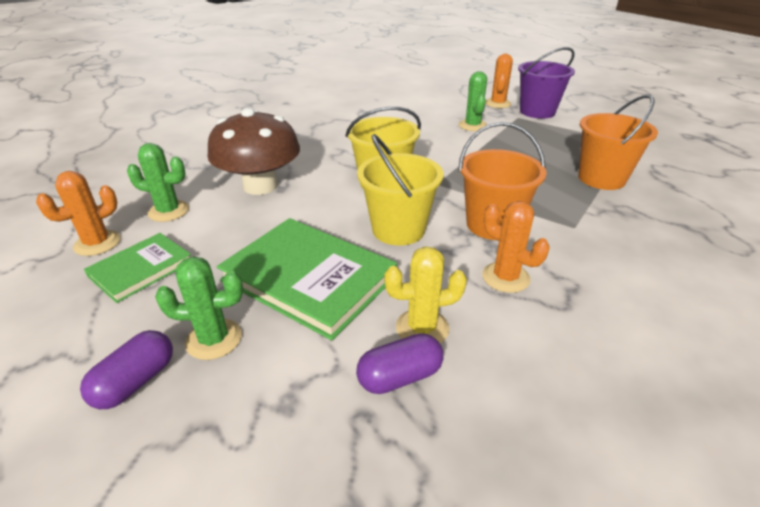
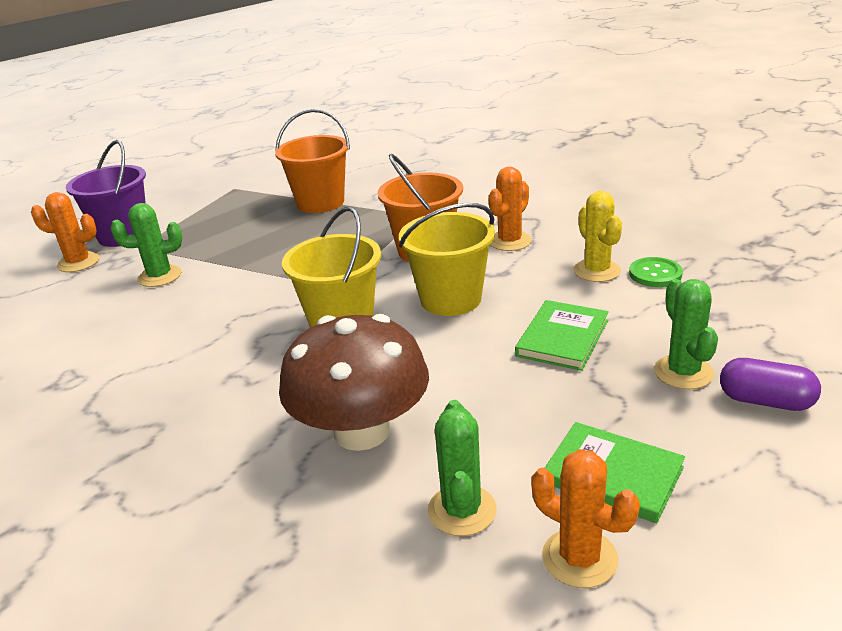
camera: 95 degrees left, 5 degrees down
green book [217,218,397,340] -> green book [515,300,609,371], size x0.58
purple capsule [356,333,444,394] -> green button [629,257,683,287]

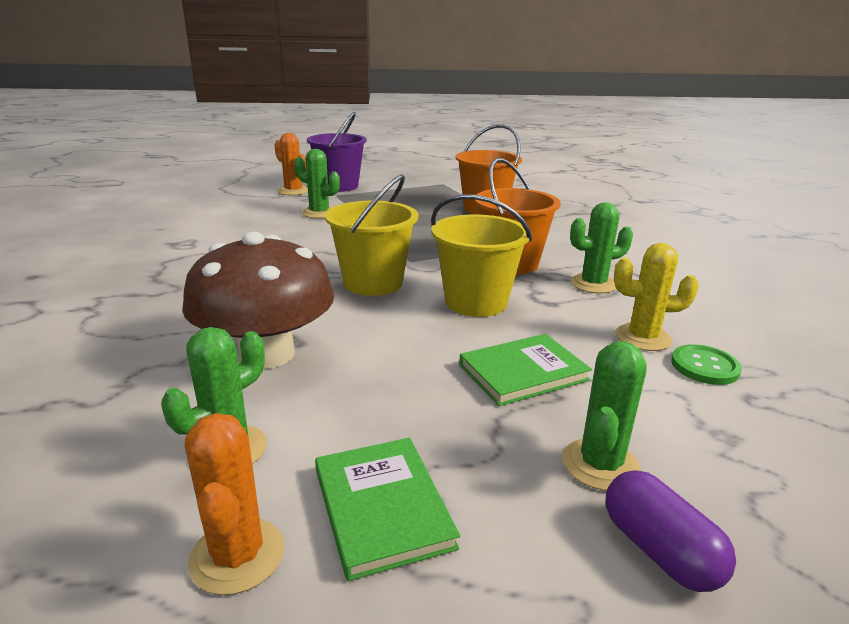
camera: 35 degrees right, 5 degrees down
orange cactus [488,167,532,251] -> green cactus [570,202,633,294]
yellow cactus [574,191,622,282] -> yellow cactus turned 75 degrees clockwise [614,243,699,351]

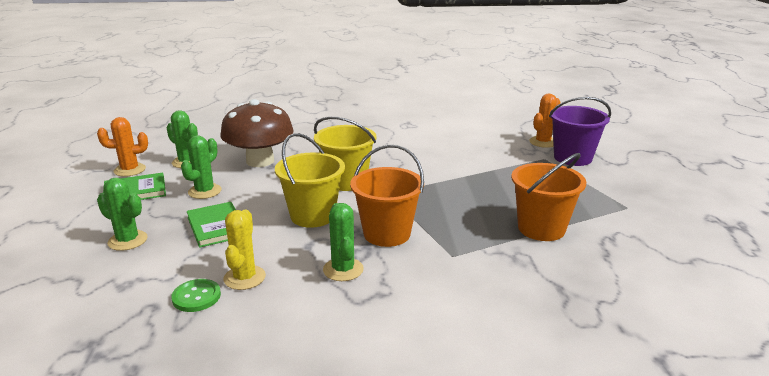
camera: 90 degrees right, 0 degrees up
green cactus [294,149,340,218] -> green cactus moved to [181,135,222,199]
purple capsule [606,470,736,592] -> none

